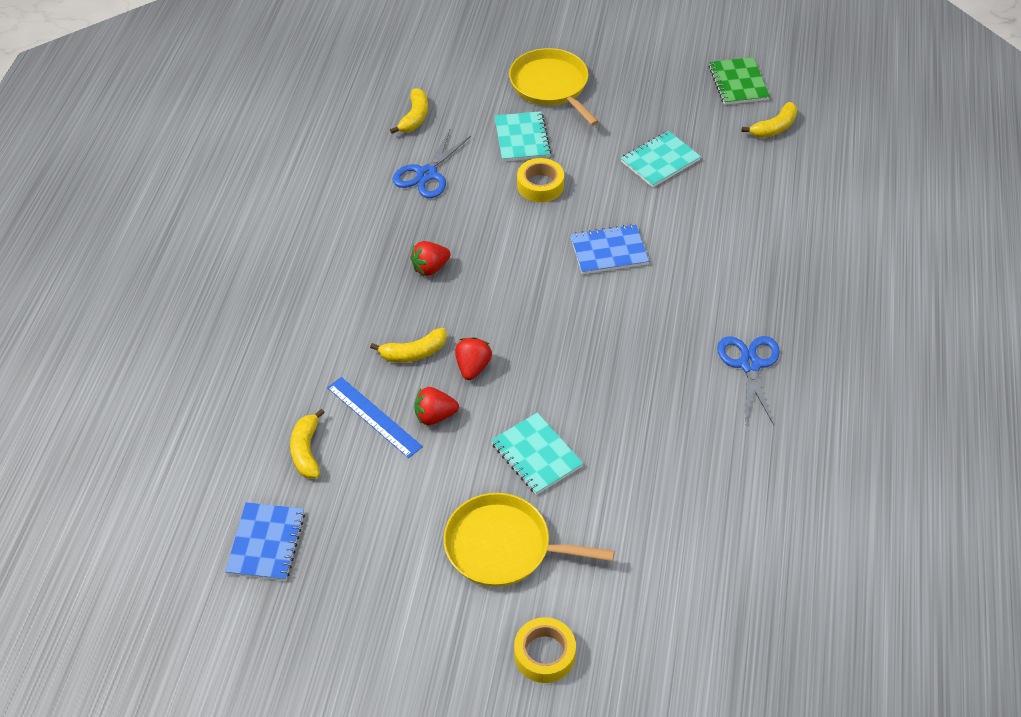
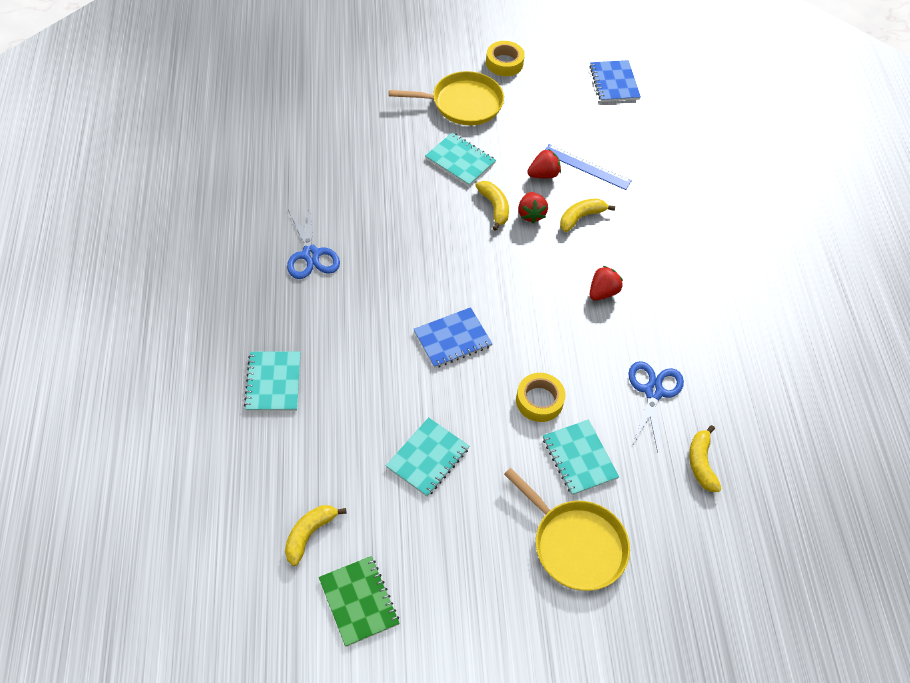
camera: 160 degrees right, 5 degrees up
yellow banana [290,409,325,479] -> yellow banana moved to [475,181,509,231]
yellow tape [514,617,576,683] -> yellow tape moved to [486,41,525,76]
none -> turquoise notebook [244,351,300,411]

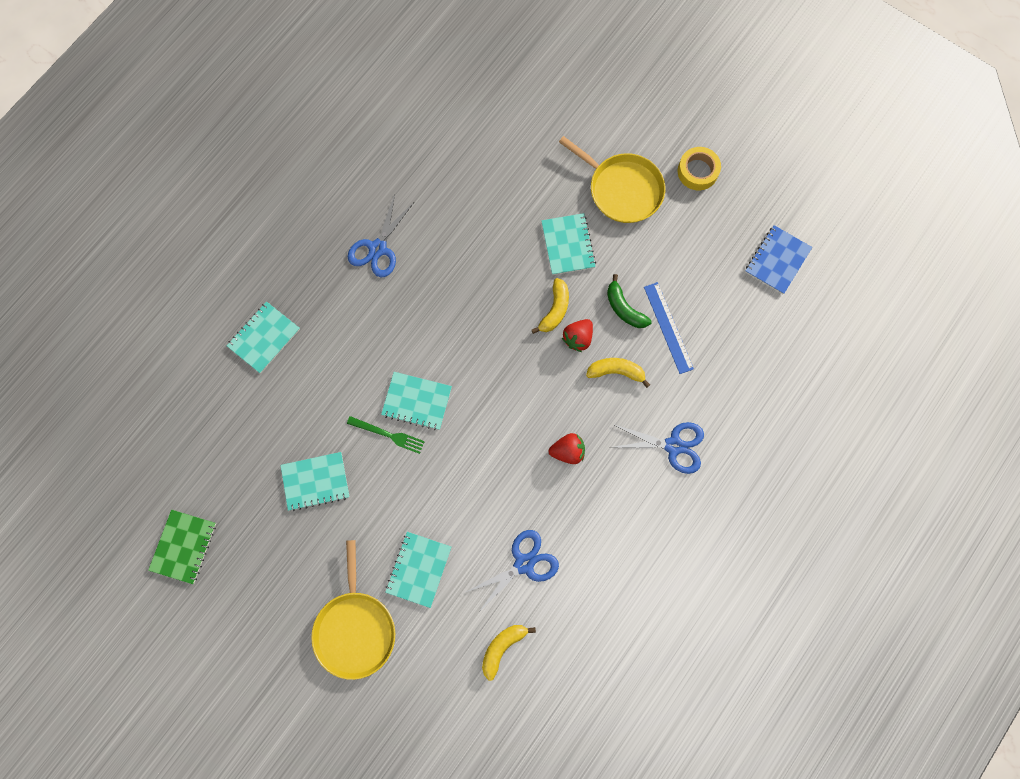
camera: 45 degrees right, 20 degrees up
yellow banana [285,505,347,566] -> none
blue notebook [413,307,493,368] -> turquoise notebook [381,372,452,430]
yellow tape [516,373,565,422] -> none
red strawberry [527,149,561,178] -> green banana [607,274,652,328]
none -> green fork [347,416,425,454]
none -> blue scissors [613,422,704,474]

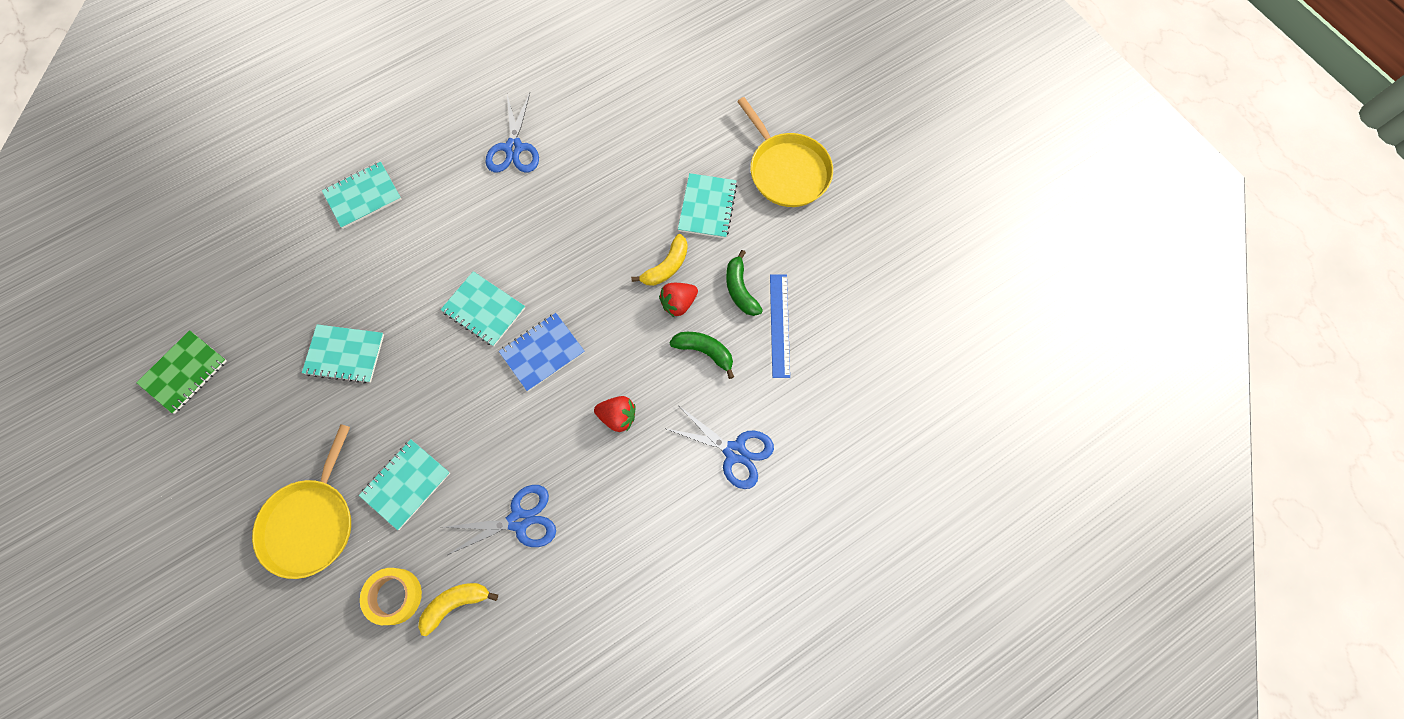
camera: 20 degrees right, 5 degrees down
green fork [347,416,425,454] -> none
blue scissors [348,194,414,277] -> blue scissors turned 45 degrees counterclockwise [485,93,539,173]
yellow banana [586,358,650,388] -> green banana [669,332,734,379]
yellow tape [678,147,721,190] -> yellow tape moved to [360,568,422,625]
blue notebook [745,225,812,294] -> blue notebook moved to [499,313,585,392]

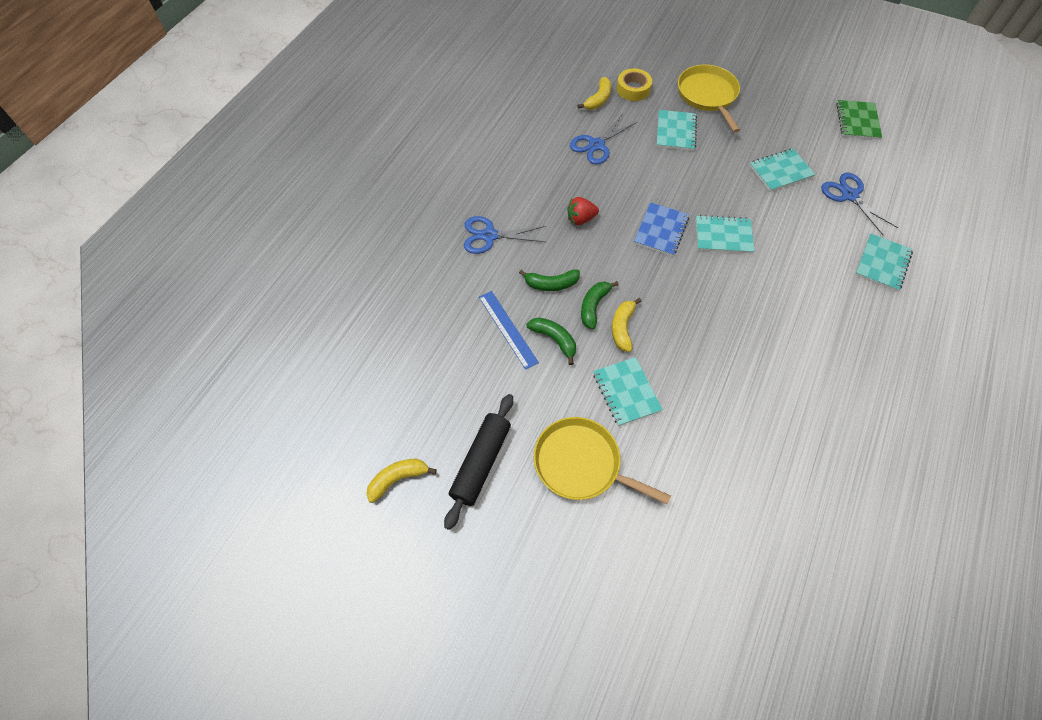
camera: 150 degrees right, 10 degrees down
blue scissors [485,93,539,173] -> blue scissors moved to [821,173,898,235]
red strawberry [659,283,698,318] -> green banana [581,281,619,329]
none -> yellow banana [366,459,437,503]
none -> black rolling pin [444,394,513,530]

